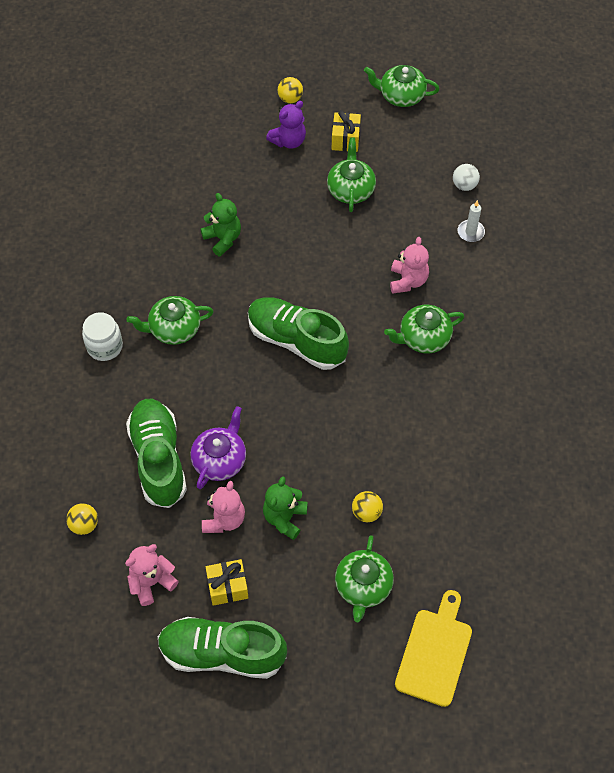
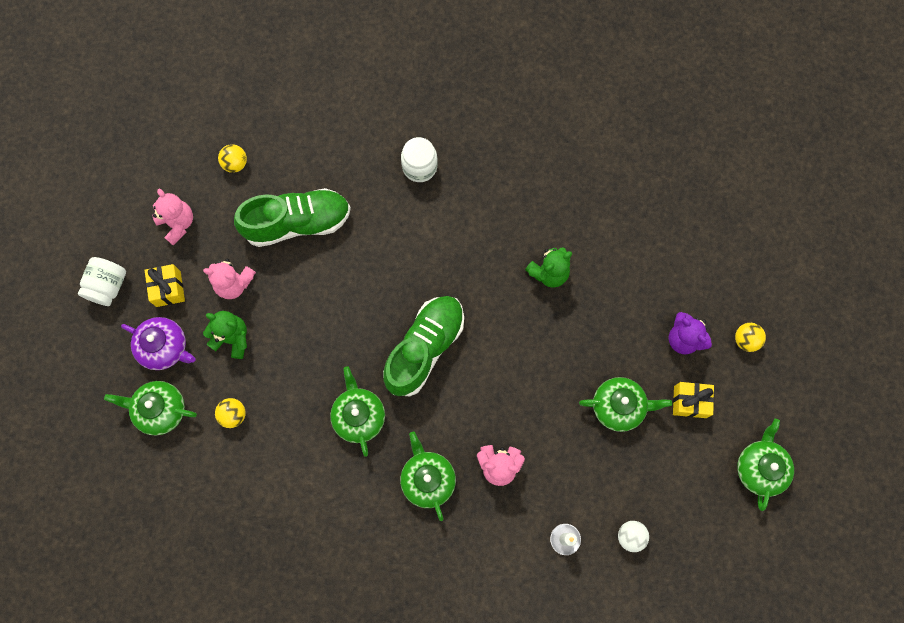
camera: 90 degrees right, 15 degrees up
green teapot [127,296,214,345] -> green teapot moved to [330,366,385,457]
green shoe [158,617,287,679] -> white jar [78,257,126,306]
purple teapot [191,406,246,489] -> purple teapot moved to [121,317,196,370]
yellow cutting board [395,590,472,707] -> none

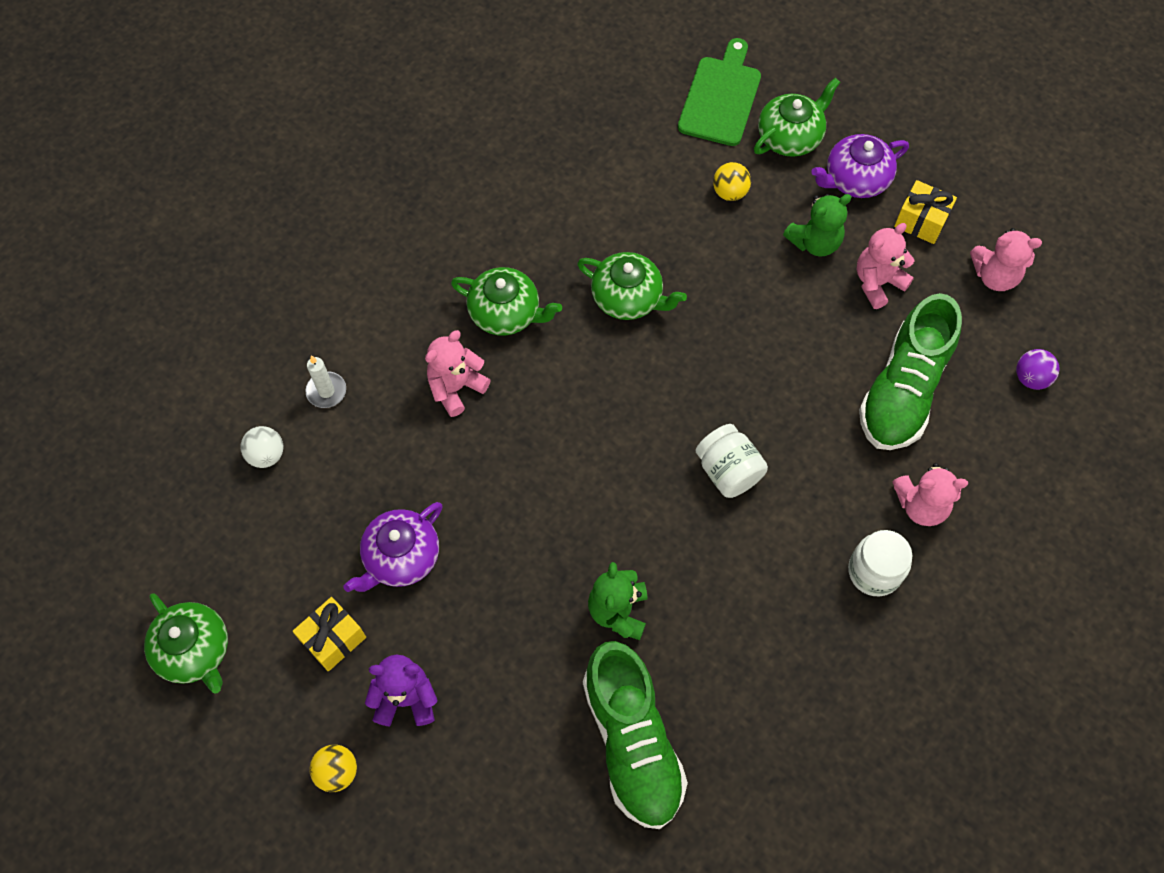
camera: 130 degrees right, 10 degrees down
white jar [78,257,126,306] -> white jar moved to [695,424,768,498]
yellow ball [218,144,247,173] -> purple ball [1016,349,1059,390]
green shoe [383,296,464,397] -> green shoe moved to [583,641,688,829]
green teapot [579,377,672,432] -> purple teapot [343,502,443,592]
none -> green cutting board [678,38,761,146]
none -> pink teddy bear [892,463,968,526]

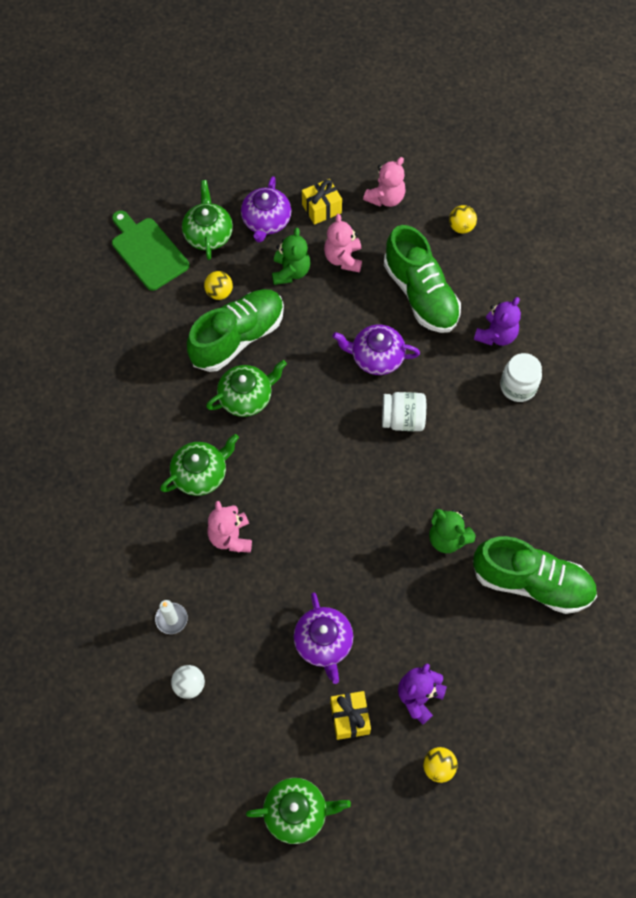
camera: 55 degrees left, 0 degrees up
pink teddy bear [892,463,968,526] -> purple teddy bear [474,297,521,346]
purple ball [1016,349,1059,390] -> yellow ball [449,205,477,233]
none -> green shoe [187,289,284,372]
none -> purple teapot [332,325,420,375]

